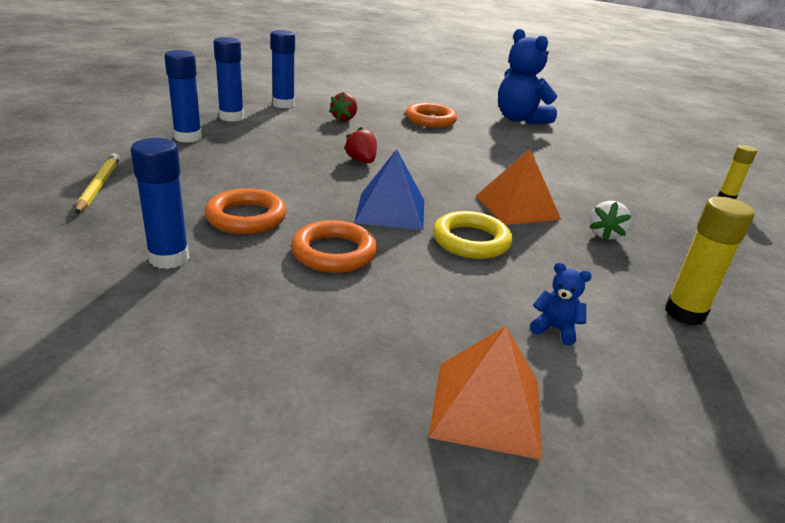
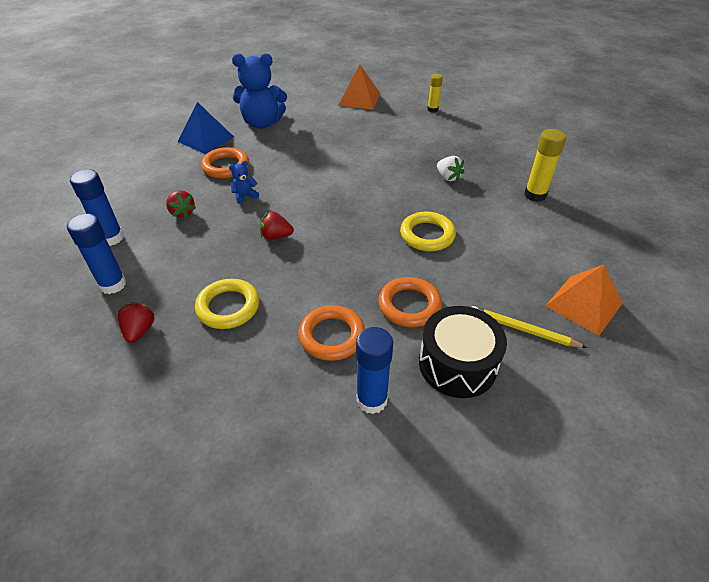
camera: 55 degrees left, 15 degrees up
yellow pencil [75,154,120,213] -> yellow pencil moved to [472,306,587,348]
blue glue stick [164,50,202,143] -> red strawberry [118,302,156,343]
blue pyramid [354,149,424,230] -> blue pyramid moved to [177,102,234,154]
orange pyramid [476,149,561,225] -> orange pyramid moved to [338,64,380,110]
blue teddy bear [530,262,592,346] -> blue teddy bear moved to [229,161,259,204]
none -> yellow ring [195,279,259,329]
none -> black drum [419,306,507,398]

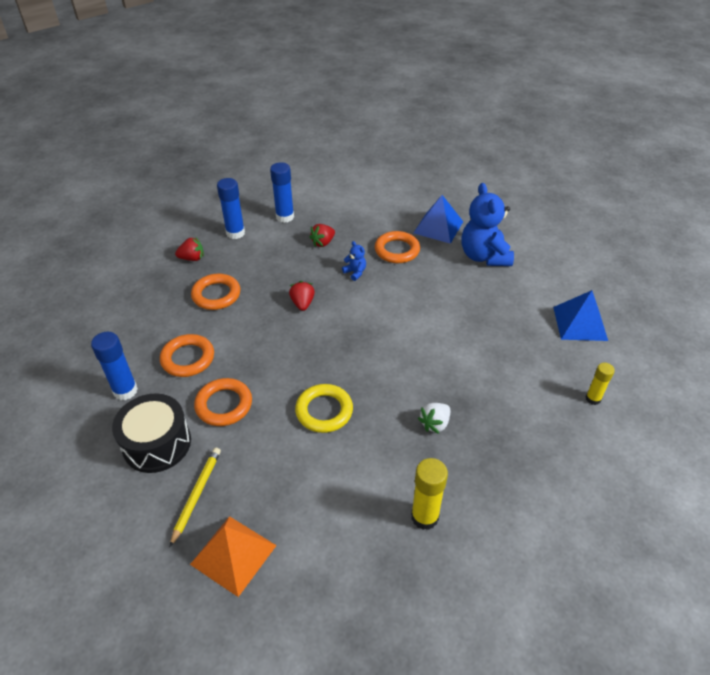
camera: 80 degrees right, 0 degrees up
yellow ring [195,279,259,329] -> orange ring [191,274,240,310]
orange pyramid [338,64,380,110] -> blue pyramid [553,290,608,341]

